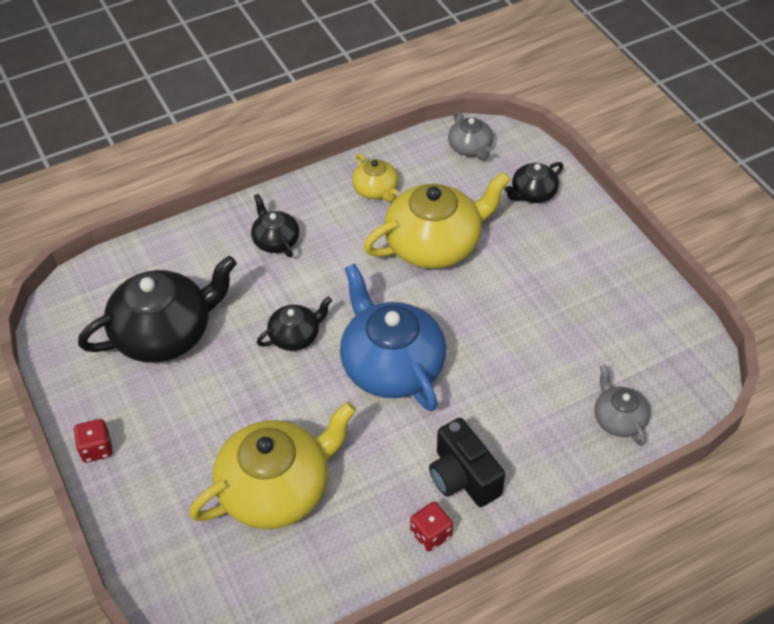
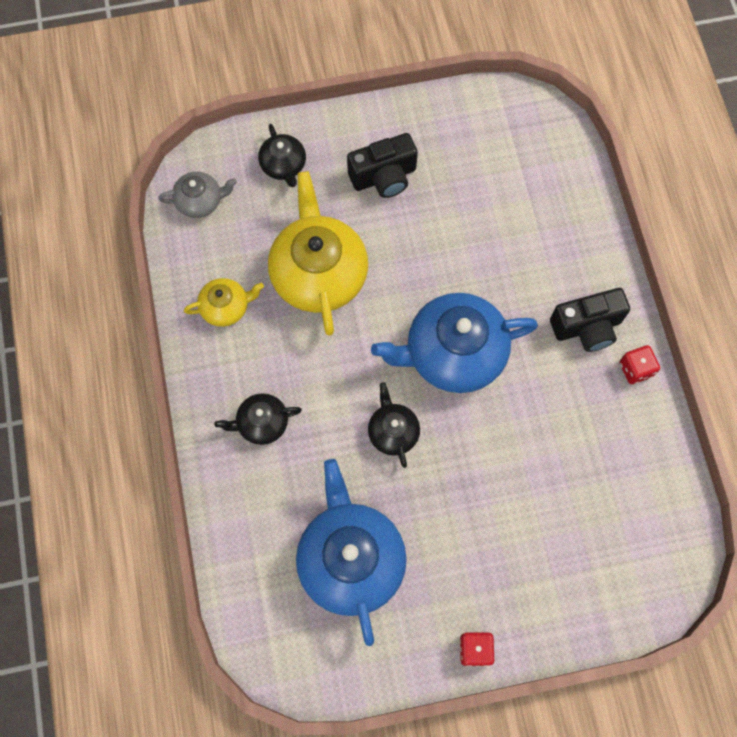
camera: 75 degrees left, 20 degrees up
black teapot [78,256,237,363] -> blue teapot [296,459,407,646]
yellow teapot [189,402,356,529] -> none
grey teapot [595,365,650,446] -> none
none -> black camera [347,133,418,198]

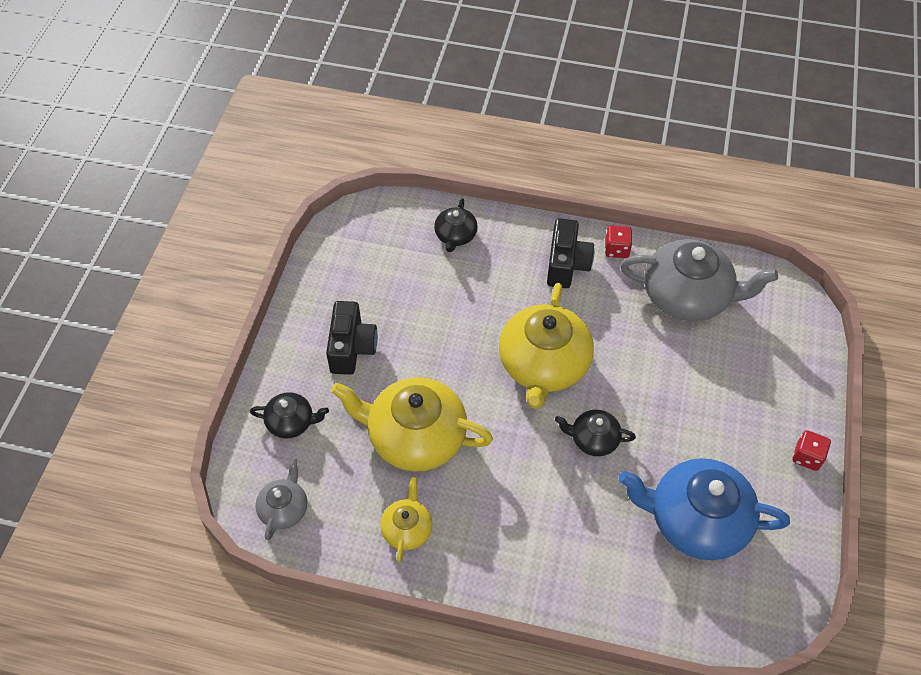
camera: 65 degrees left, 15 degrees down
black teapot [214,393,302,445] -> black teapot moved to [434,198,478,252]
blue teapot [371,293,538,393] -> yellow teapot [499,283,594,409]
none -> grey teapot [620,239,778,321]

